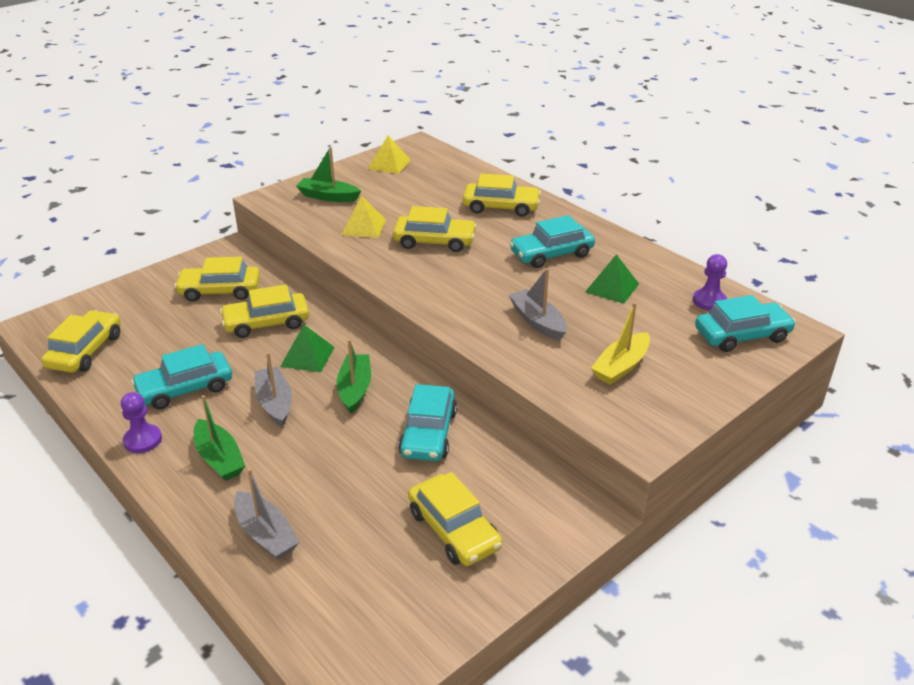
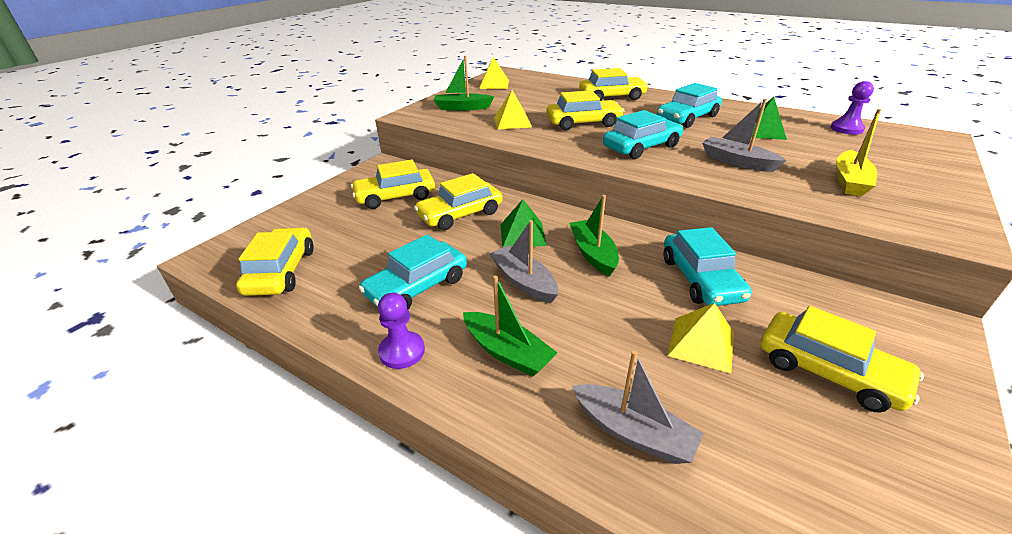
camera: 15 degrees left, 0 degrees up
turquoise car [695,295,796,352] -> turquoise car moved to [603,110,683,159]
none -> yellow pyramid [668,303,734,373]

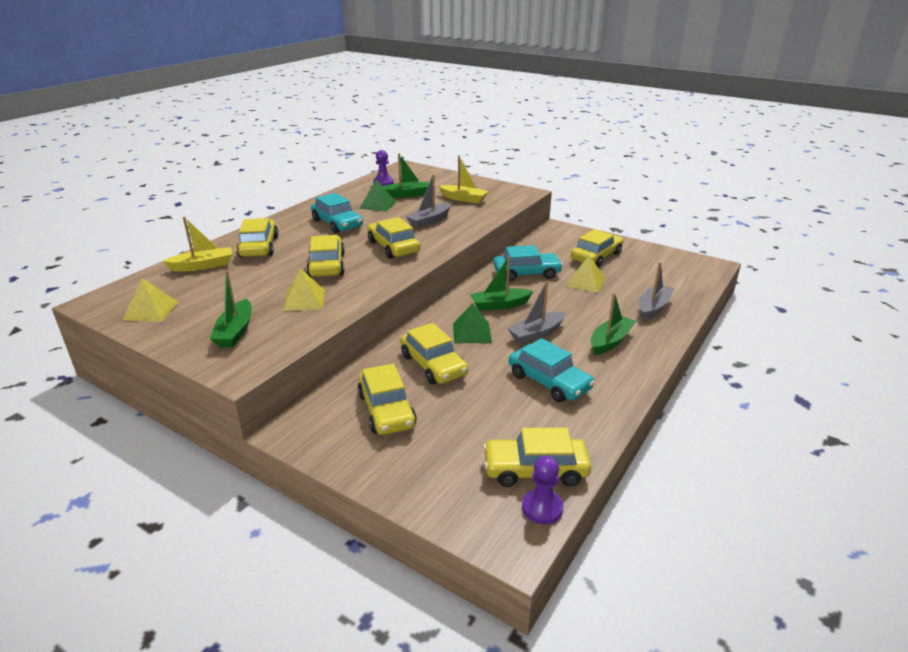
camera: 90 degrees left, 5 degrees down
purple pawn [378,293,425,369] -> purple pawn moved to [522,456,564,524]
turquoise car [603,110,683,159] -> yellow car [367,217,420,259]
none -> yellow boat [163,216,232,272]
none -> green boat [383,153,429,198]

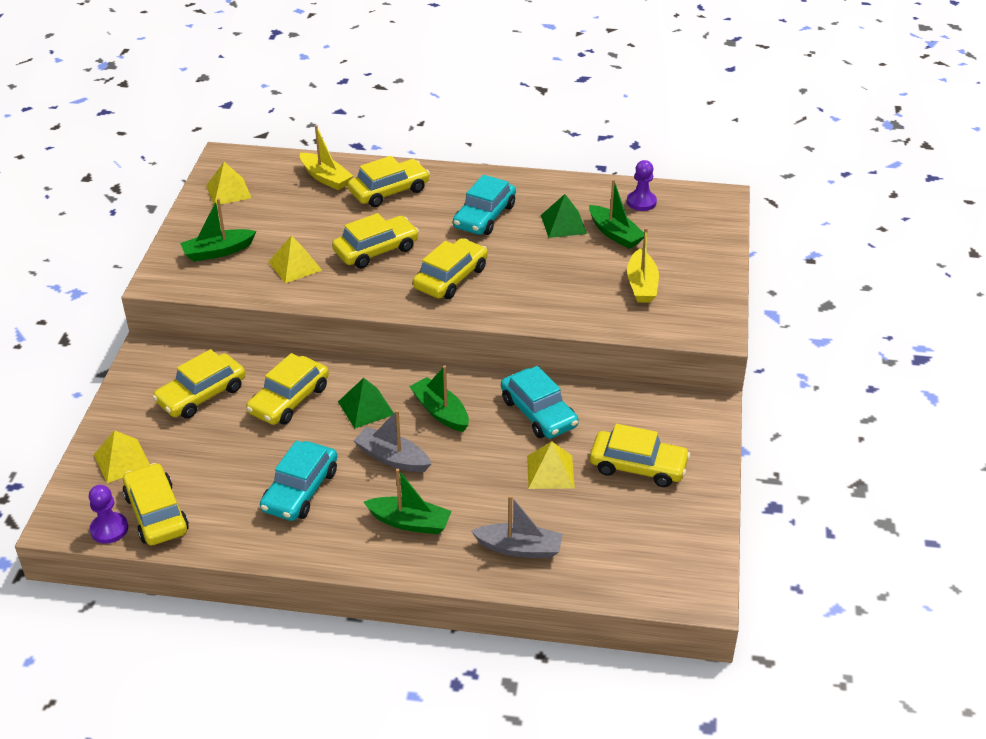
camera: 65 degrees right, 10 degrees up
grey boat [405,174,451,228] -> none
none -> yellow pyramid [94,430,150,483]

